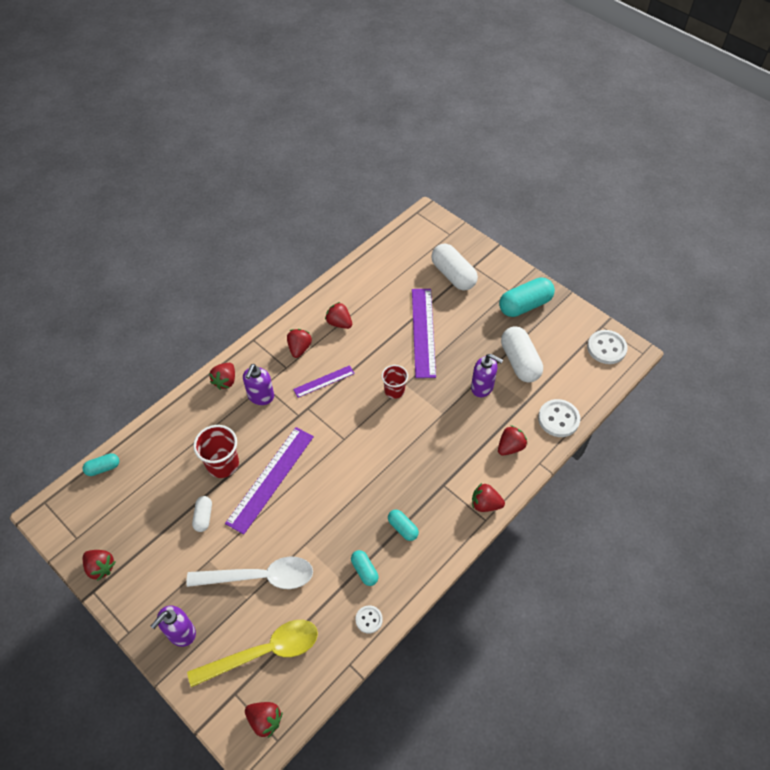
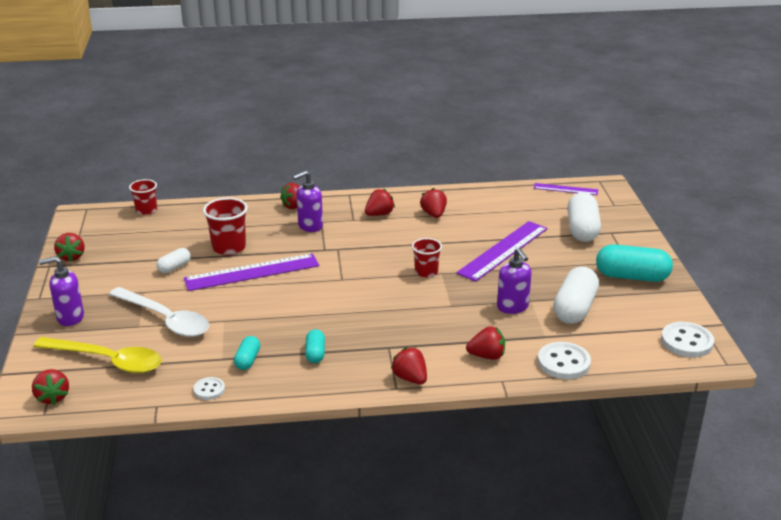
camera: 40 degrees right, 25 degrees down
turquoise capsule [83,453,119,476] -> red cup [129,179,157,215]
purple ruler [293,365,355,398] -> purple ruler moved to [534,183,598,195]

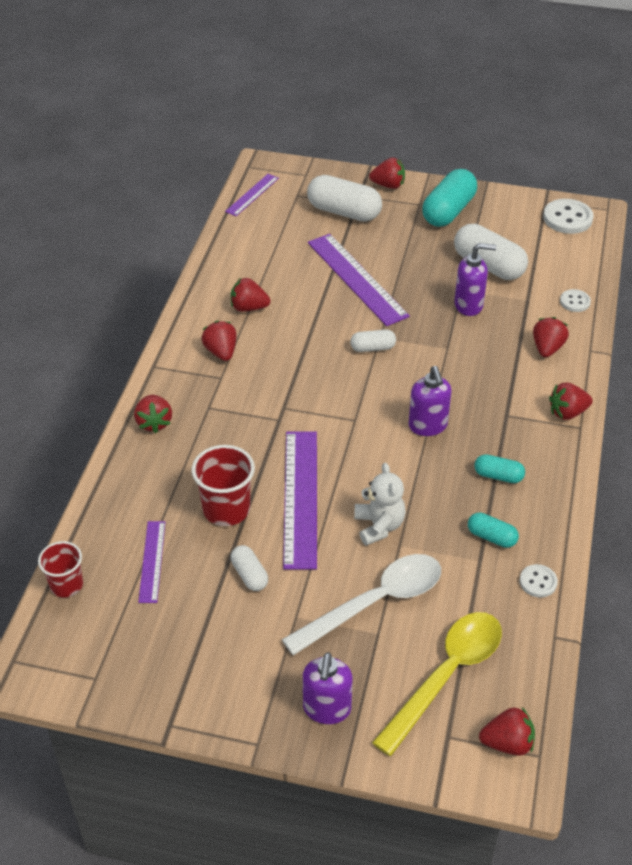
camera: 70 degrees left, 15 degrees up
red strawberry [54,233,85,262] -> red strawberry moved to [369,157,405,189]
purple soap dispenser [293,170,323,232] -> purple soap dispenser moved to [409,366,452,436]
red cup [412,238,442,278] -> white capsule [350,329,396,352]
white button [538,342,591,379] -> white button [560,289,591,312], size x0.57
none -> purple ruler [138,521,166,603]
none -> white teddy bear [354,463,406,546]

